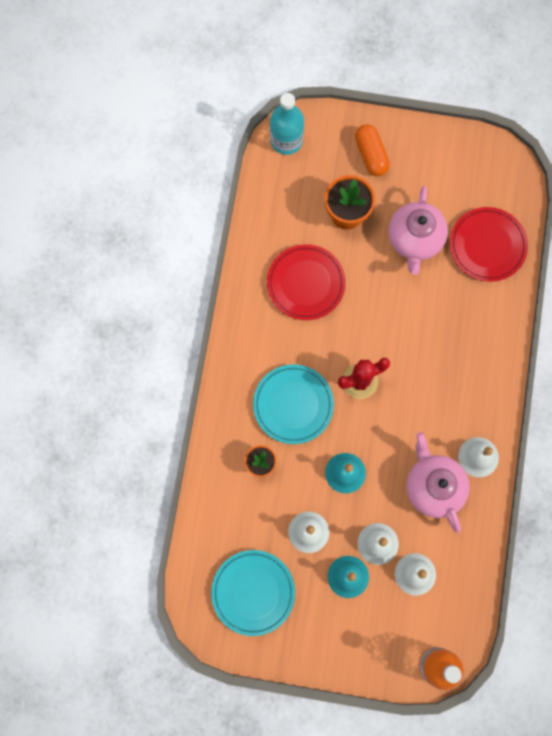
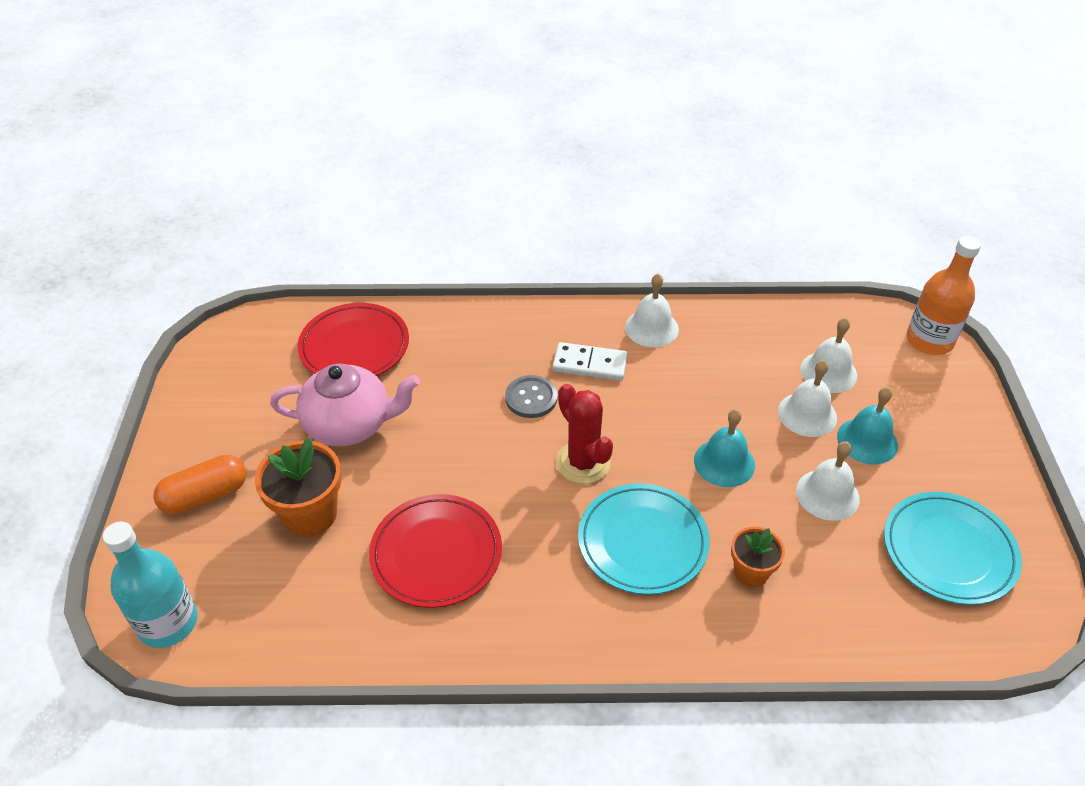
camera: 100 degrees left, 30 degrees down
pink teapot [406,432,470,533] -> none
none -> grey button [505,375,558,418]
none -> white domino [553,342,628,381]

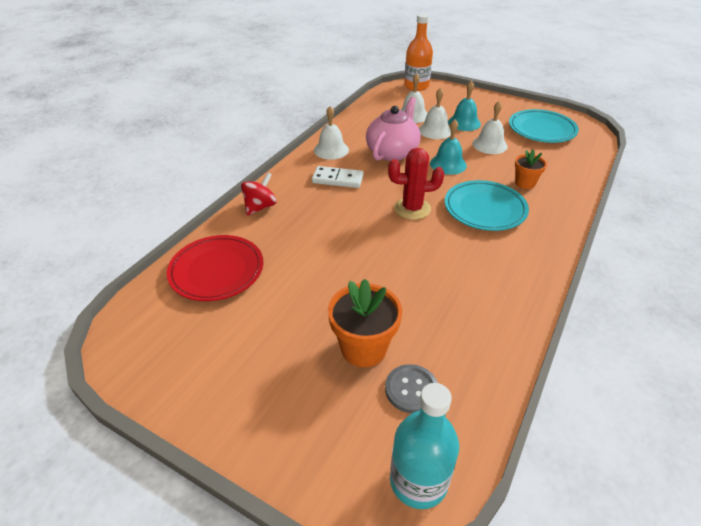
camera: 60 degrees left, 5 degrees down
orange capsule [153,455,246,515] -> none
pink teapot [270,364,420,446] -> pink teapot moved to [366,97,421,161]
red plate [369,494,502,608] -> none
grey button [505,375,558,418] -> grey button moved to [385,364,438,413]
white domino [553,342,628,381] -> white domino turned 60 degrees clockwise [312,166,364,188]
none -> red spinning top [241,172,277,216]

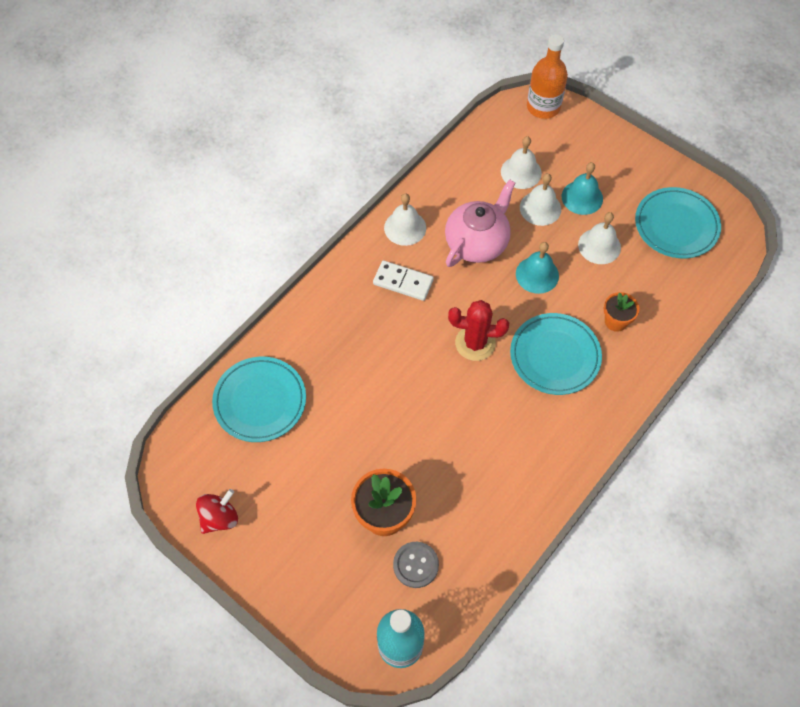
camera: 10 degrees right, 20 degrees up
red plate [167,235,263,301] -> turquoise plate [212,357,306,442]
red spinning top [241,172,277,216] -> red spinning top moved to [196,489,238,534]

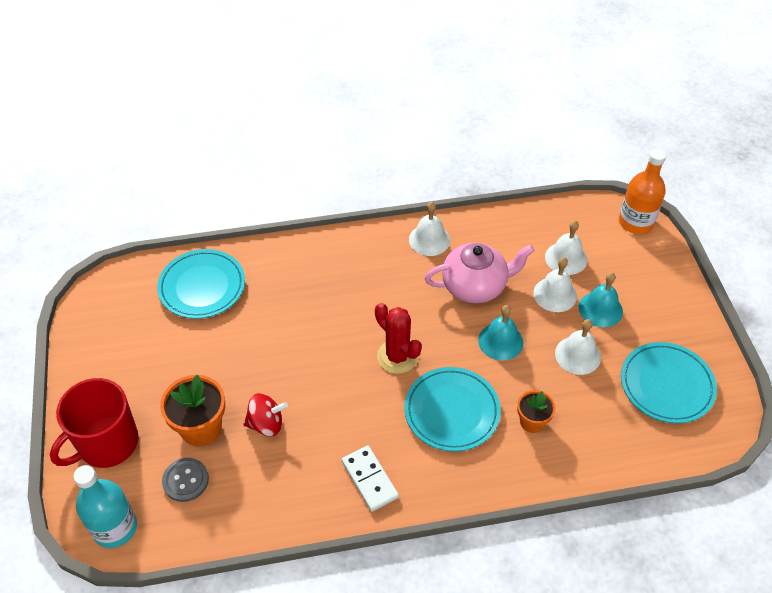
camera: 40 degrees right, 10 degrees down
red spinning top [196,489,238,534] -> red spinning top moved to [243,393,288,437]
white domino [373,260,434,301] -> white domino moved to [342,445,399,512]
none -> red mug [50,378,139,468]

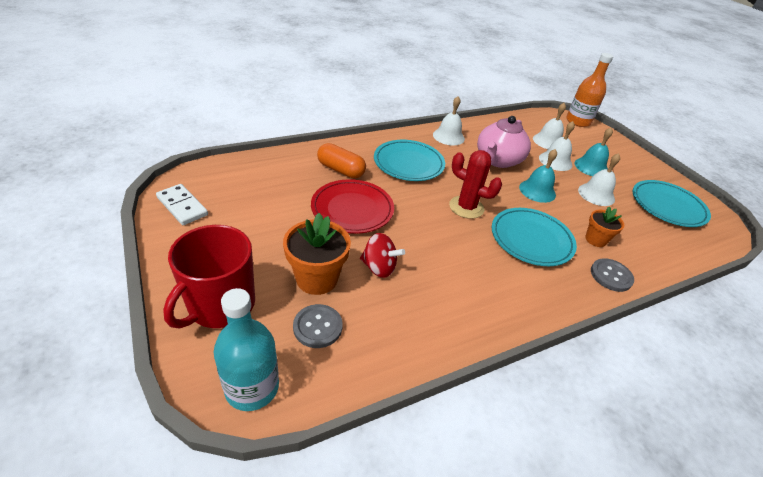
camera: 20 degrees left, 10 degrees down
turquoise plate [157,249,245,319] -> turquoise plate moved to [374,140,445,181]
red spinning top [243,393,288,437] -> red spinning top turned 45 degrees clockwise [360,233,405,278]
white domino [342,445,399,512] -> white domino moved to [156,184,208,225]
pink teapot [425,243,535,304] -> pink teapot turned 150 degrees clockwise [477,116,531,168]
none -> red plate [311,179,394,234]
none -> orange capsule [317,143,366,178]
none -> grey button [591,258,634,292]

